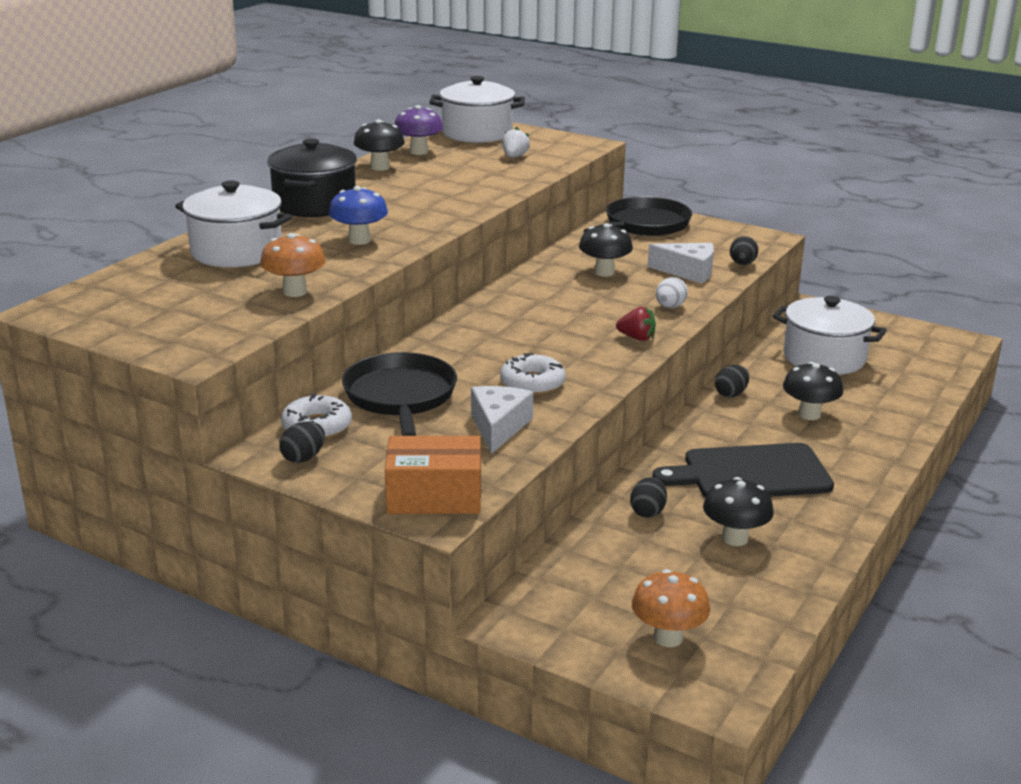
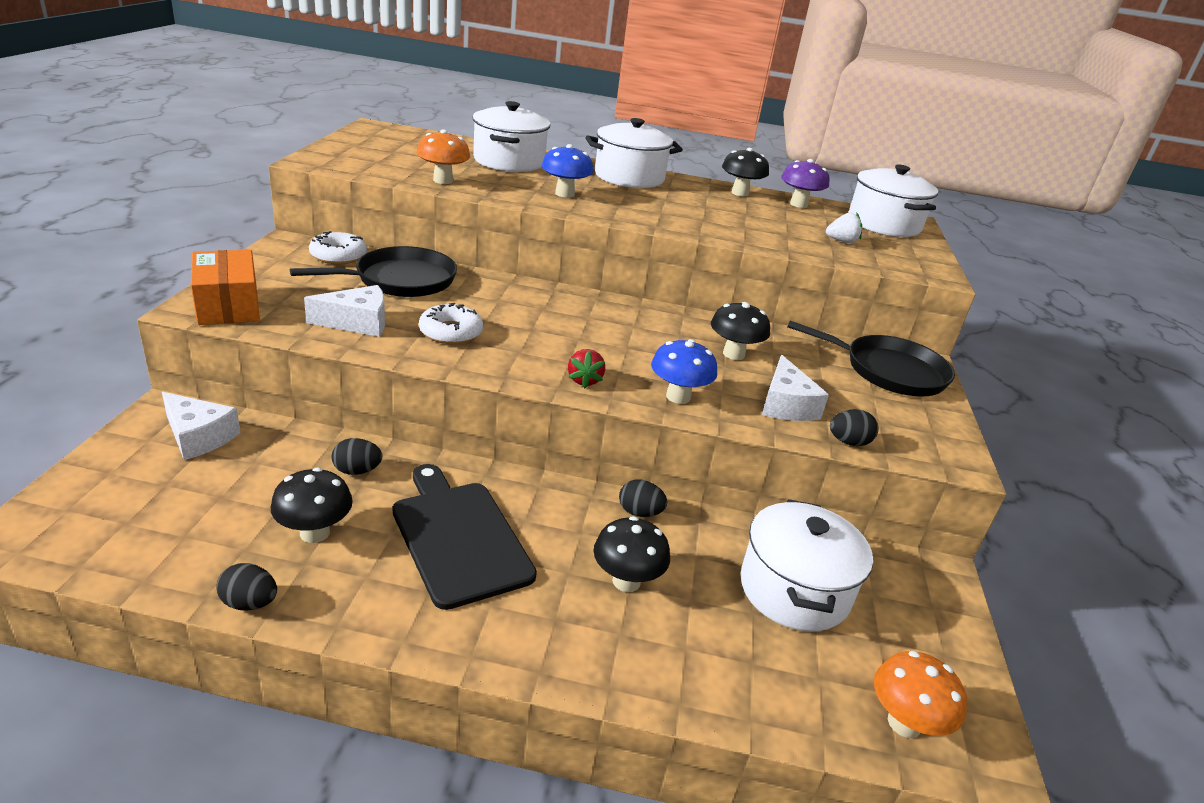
camera: 65 degrees right, 5 degrees up
black pot [267,138,357,217] -> white pot [585,118,683,188]
black egg [279,421,325,463] -> black egg moved to [216,563,277,610]
orange mushroom [632,569,710,647] -> orange mushroom moved to [874,651,967,738]
white egg [656,277,688,308] -> blue mushroom [651,339,717,404]
none -> white cheese [162,392,240,460]

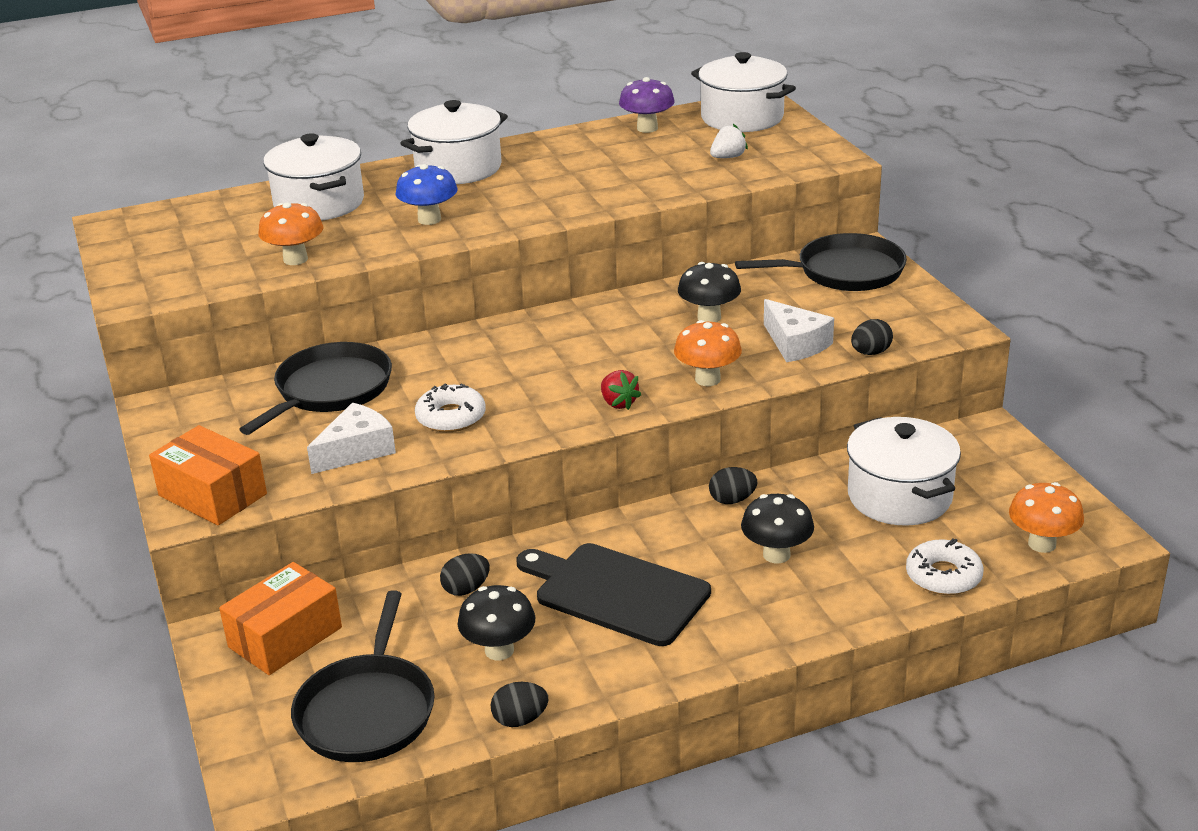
camera: 25 degrees left, 0 degrees up
white cheese [162,392,240,460] -> orange box [219,562,342,675]
white donut [309,231,367,264] -> white donut moved to [906,538,983,595]
blue mushroom [651,339,717,404] -> orange mushroom [674,320,742,386]
black mushroom [722,148,769,197] -> none
none -> black pan [291,590,435,762]

